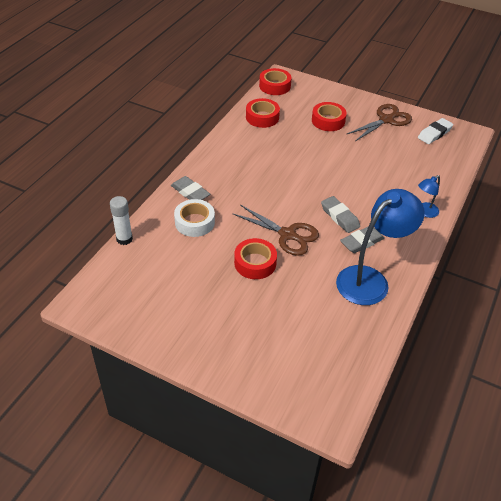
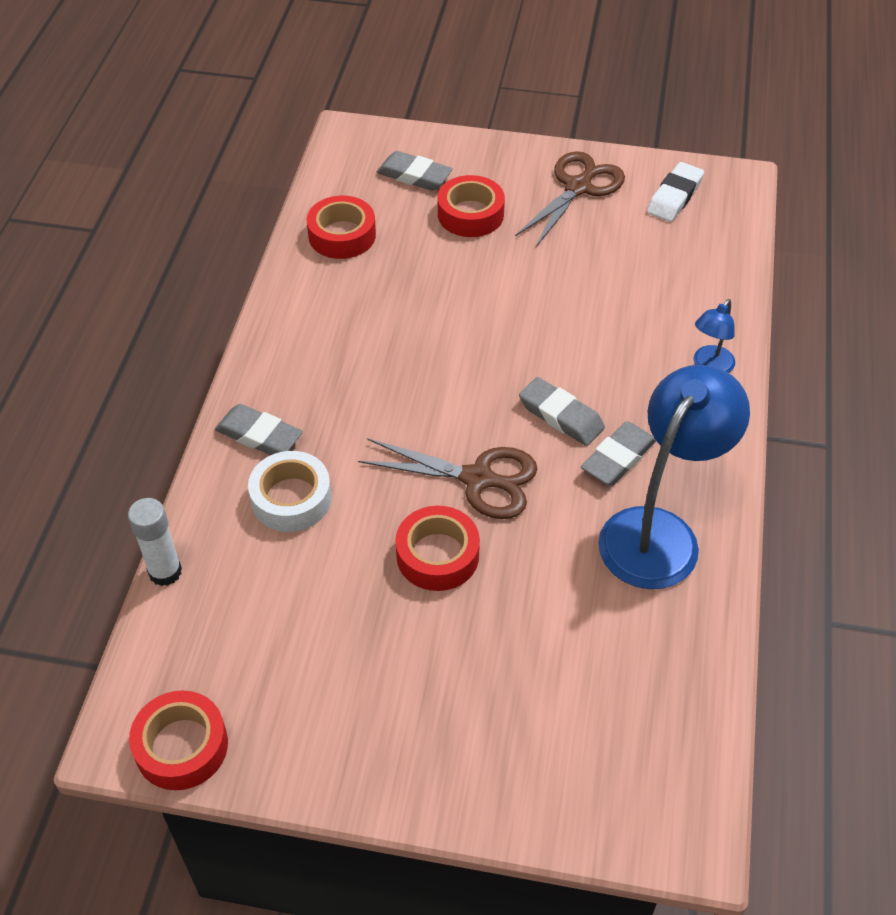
camera: 15 degrees left, 5 degrees up
red tape [259,68,291,95] -> red tape moved to [129,690,228,790]
none -> grey eraser [377,151,453,191]

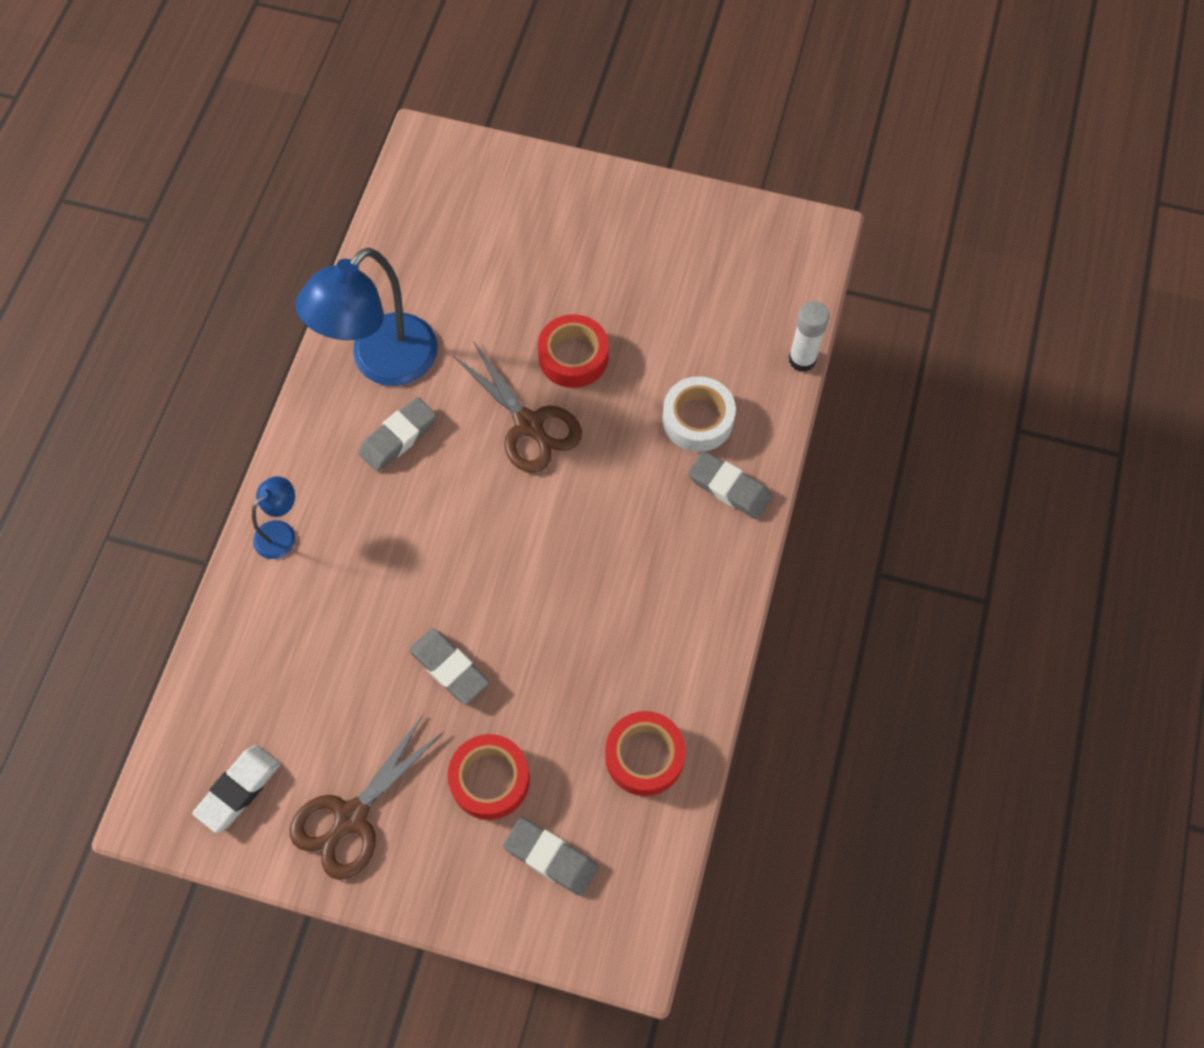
camera: 175 degrees left, 15 degrees up
red tape [129,690,228,790] -> none
brown scissors [358,438,537,519] -> brown scissors turned 150 degrees counterclockwise [453,341,582,473]
grey eraser [519,377,605,446] -> grey eraser moved to [409,629,489,705]

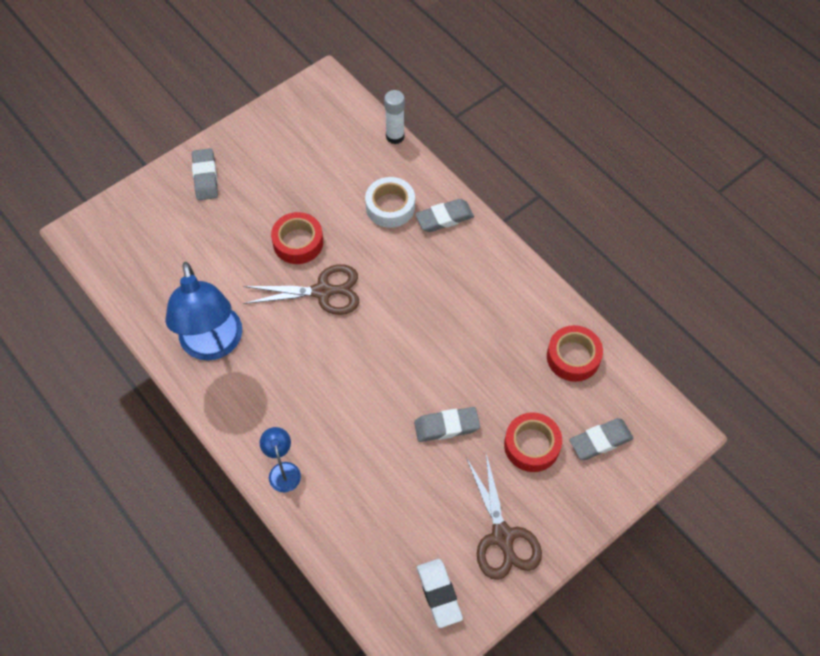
camera: 55 degrees left, 5 degrees down
grey eraser [358,397,437,472] -> grey eraser moved to [192,148,218,200]

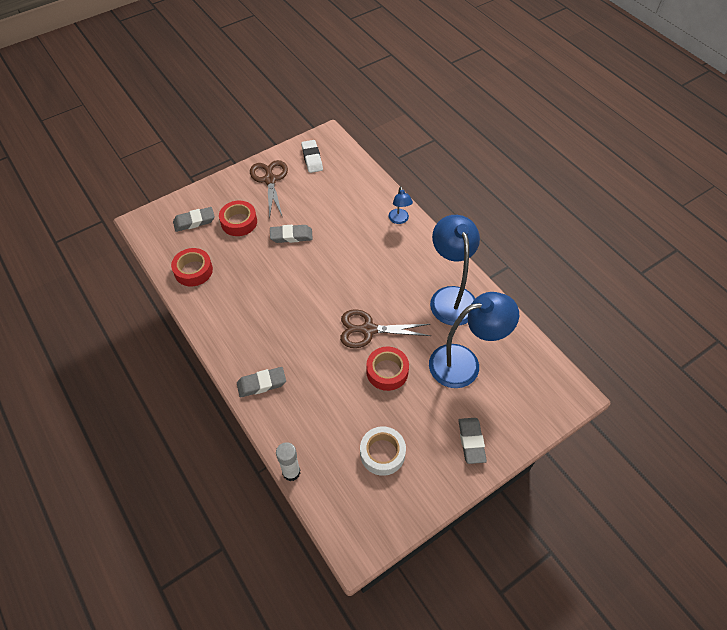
camera: 175 degrees left, 5 degrees down
white tape [365,177,415,228] -> white tape moved to [360,427,406,476]
none -> blue lamp [429,292,519,388]

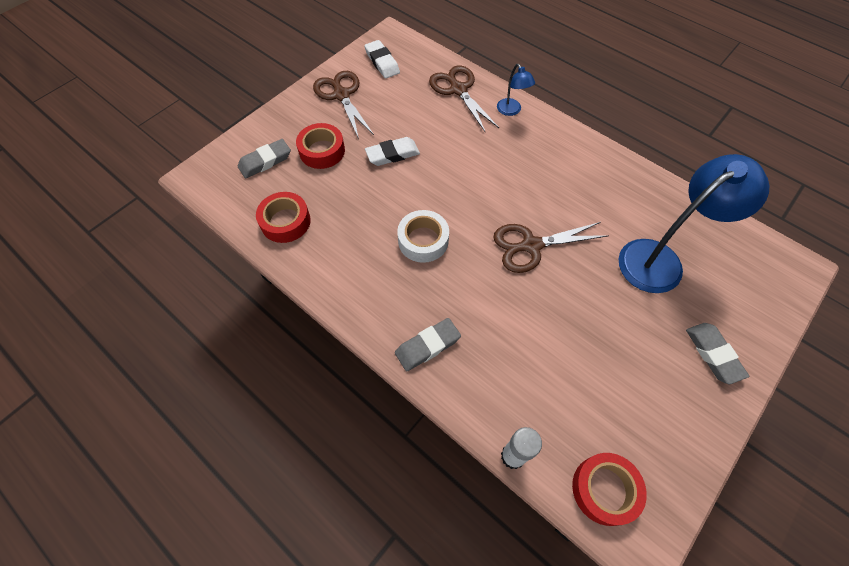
camera: 15 degrees left, 5 degrees up
grey eraser [270,225,313,243] -> white eraser [365,137,420,166]
white tape [360,427,406,476] -> white tape moved to [397,210,449,263]
red tape [366,346,409,391] -> red tape moved to [572,453,647,526]
blue lamp [430,215,480,326] -> none
none -> brown scissors [429,65,499,133]

